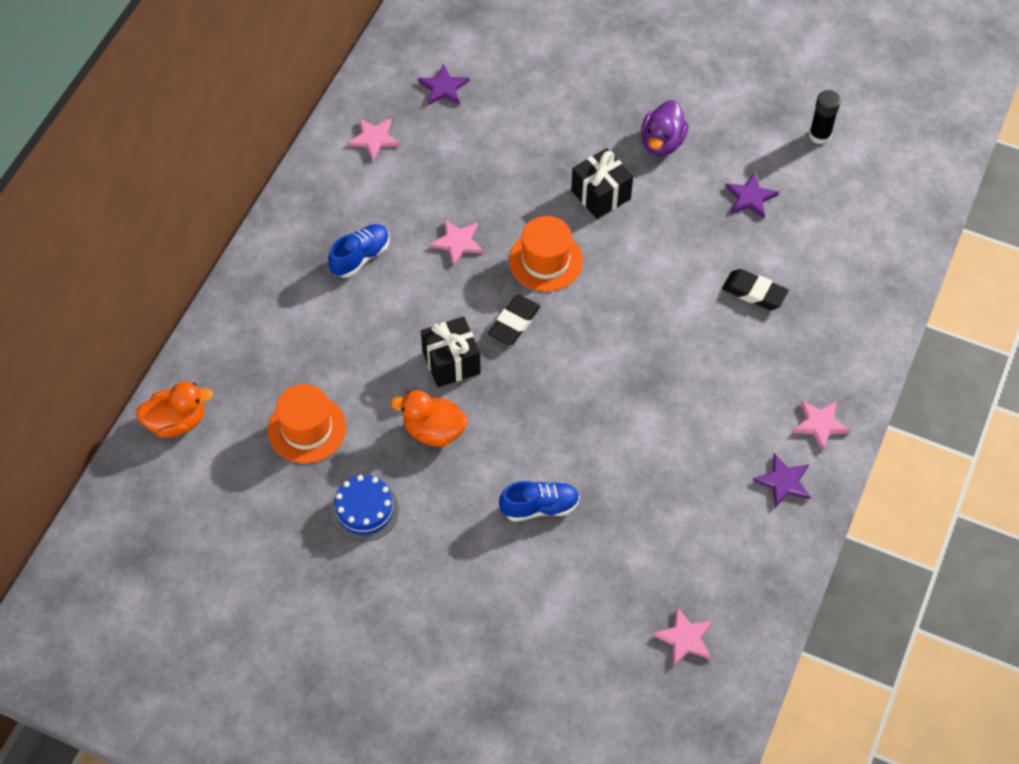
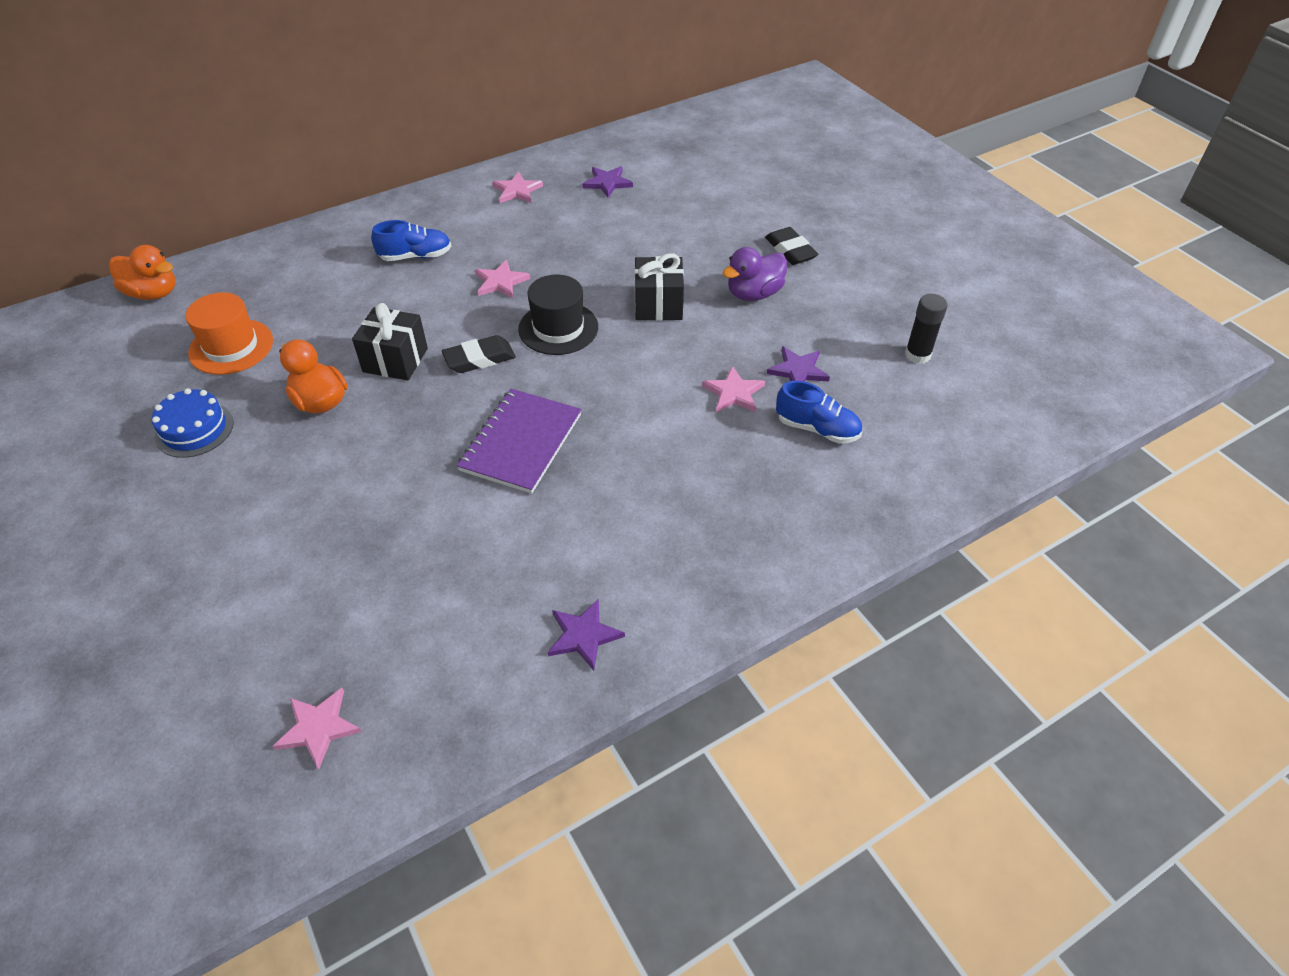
camera: 35 degrees right, 10 degrees down
blue shoe [499,481,580,522] -> blue shoe moved to [776,381,862,443]
orange hat [509,216,583,292] -> black hat [518,275,598,355]
black eraser [722,269,789,310] -> black eraser moved to [765,227,818,265]
pink star [792,400,851,452] -> pink star moved to [702,366,765,412]
none -> purple notebook [457,389,582,494]

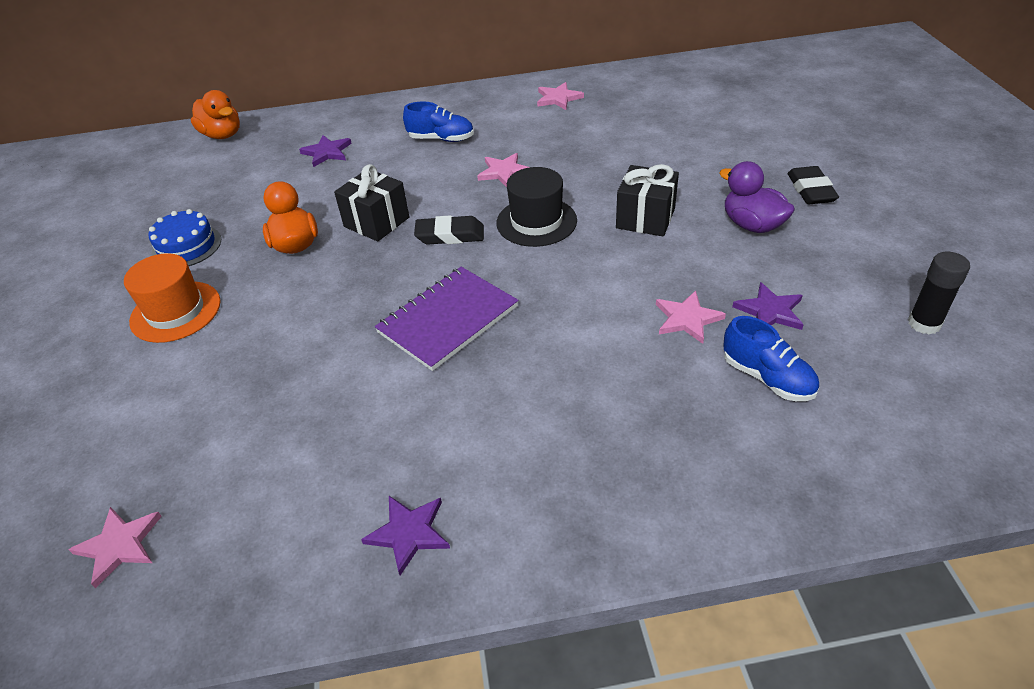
camera: 25 degrees right, 5 degrees down
orange hat [185,292,273,375] -> orange hat moved to [124,253,221,343]
purple star [582,166,633,198] -> purple star moved to [299,135,352,167]
purple duck [722,247,787,301] -> purple duck turned 60 degrees clockwise [719,161,795,233]

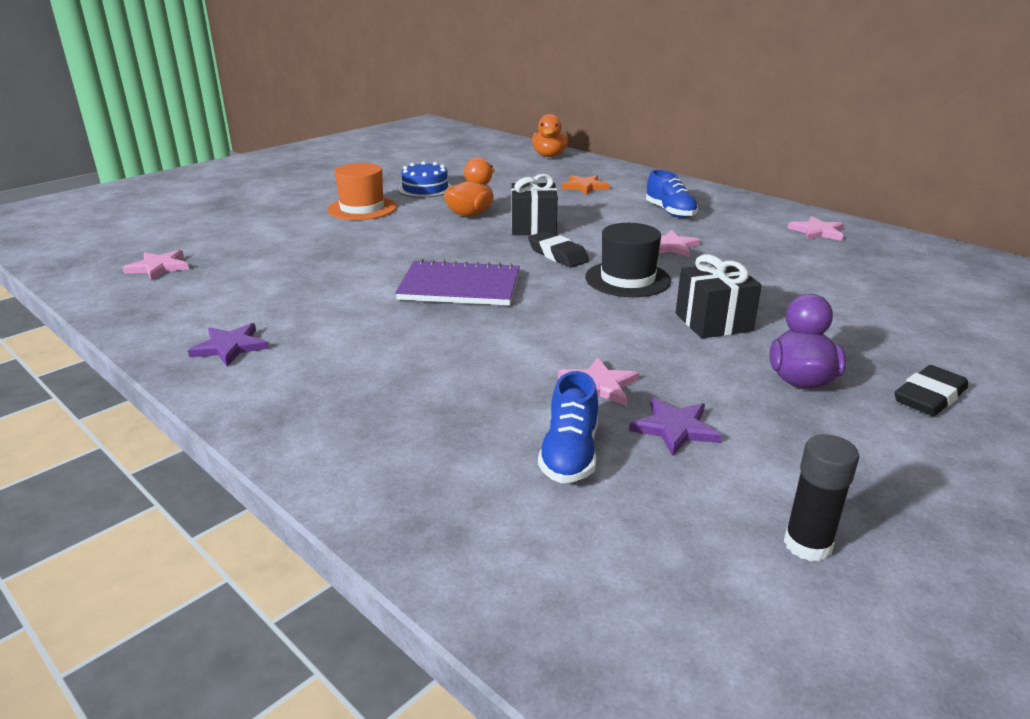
camera: 50 degrees right, 15 degrees down
purple star [299,135,352,167] -> orange star [562,175,610,195]

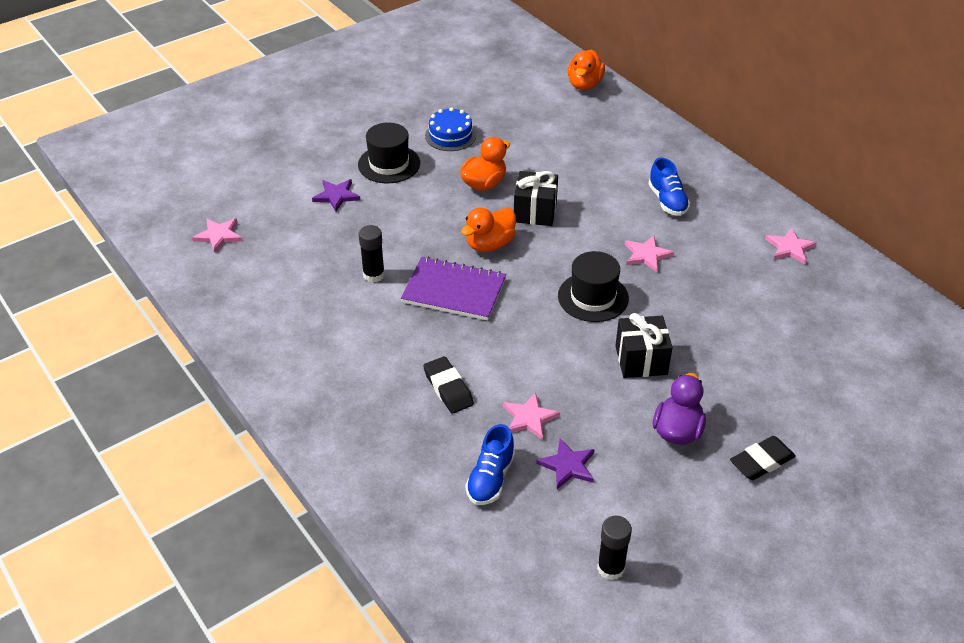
camera: 10 degrees right, 15 degrees up
purple star [188,323,269,366] -> purple star moved to [312,179,360,212]
orange hat [327,163,397,220] -> black hat [358,122,420,183]
black eraser [528,231,589,268] -> black eraser moved to [423,356,474,414]
orange star [562,175,610,195] -> none
none -> black glue stick [359,225,385,282]
none -> orange duck [461,207,516,252]

